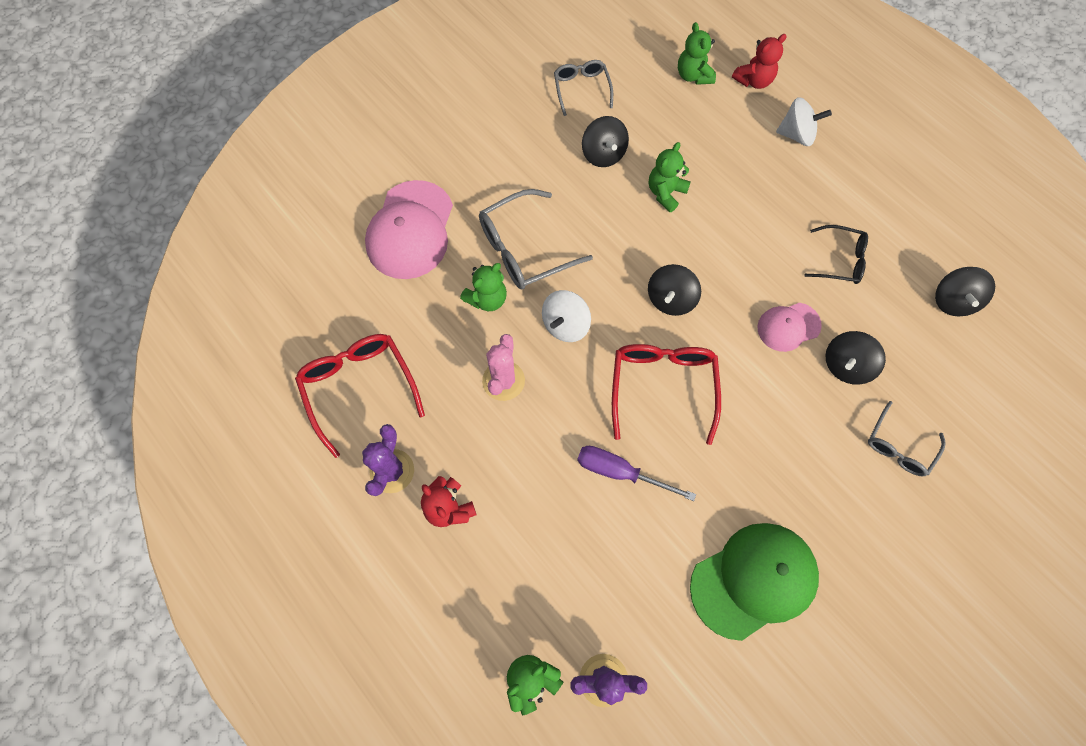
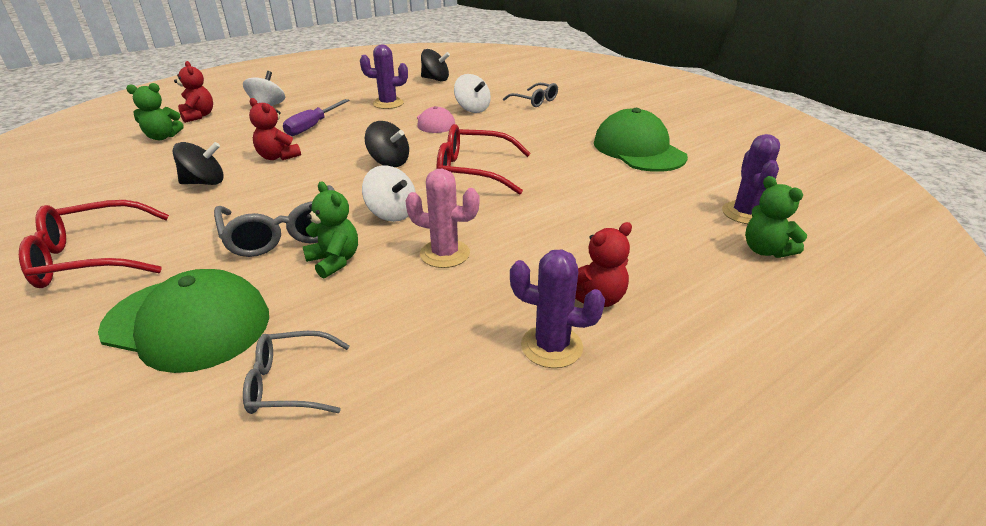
camera: 85 degrees left, 35 degrees down
red glasses [295,334,425,458] -> red glasses moved to [19,200,169,288]
pink cap [365,180,453,279] -> green cap [98,269,269,373]
grey glasses [554,60,613,116] -> grey glasses moved to [243,331,350,414]
purple screwdriver [577,446,696,501] -> purple screwdriver moved to [283,99,349,136]
green teddy bear [649,142,691,212] -> red teddy bear [249,98,301,160]
black glasses [805,225,868,284] -> purple cactus [360,44,408,109]
black spinning top [825,331,886,385] -> white spinning top [454,74,491,113]

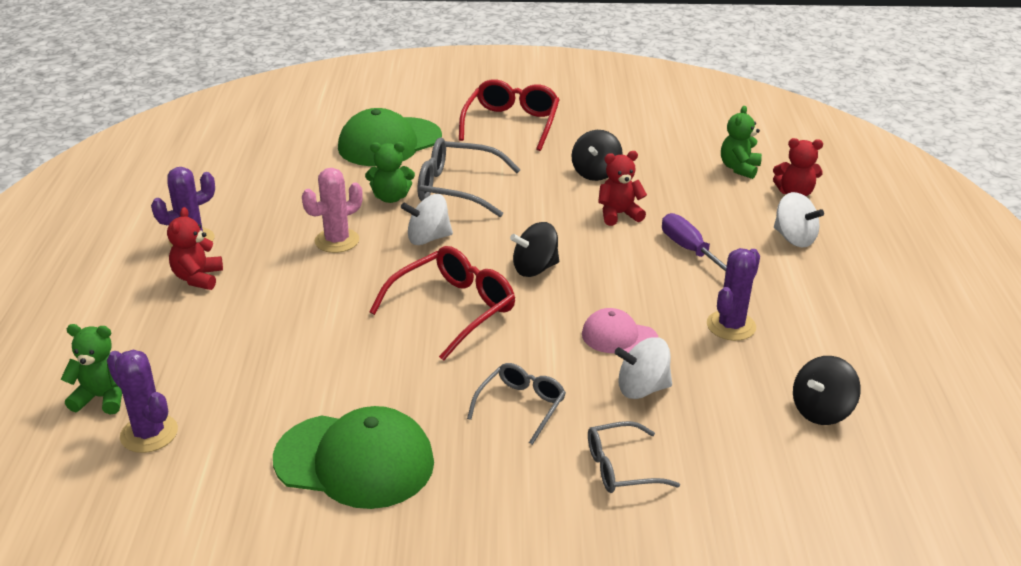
camera: 125 degrees right, 0 degrees up
grey glasses [243,331,350,414] -> grey glasses moved to [467,363,566,445]

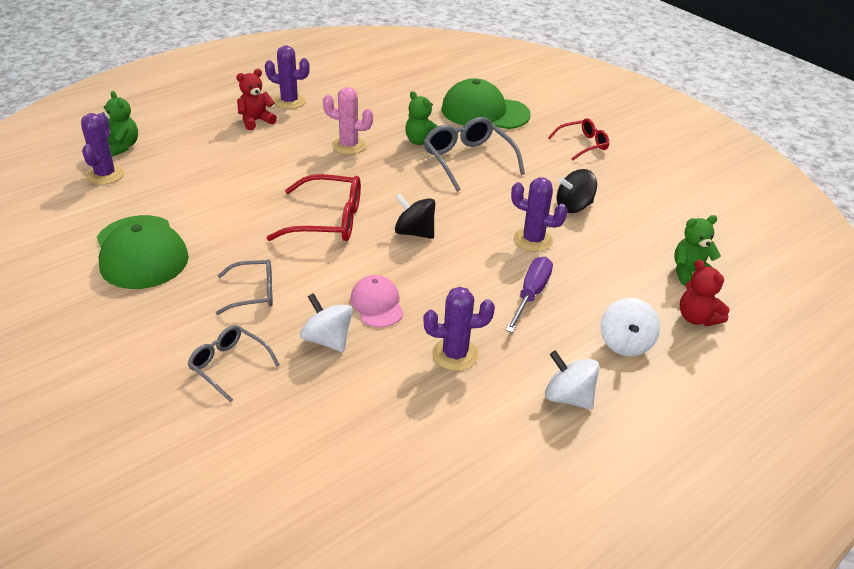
camera: 50 degrees right, 5 degrees up
white spinning top [401,194,453,245] -> white spinning top moved to [545,351,599,410]
red glasses [459,79,560,151] -> red glasses [548,118,609,161], size x0.62
red teddy bear [598,151,647,226] -> purple cactus [511,177,568,252]
black spinning top [793,356,861,425] -> none

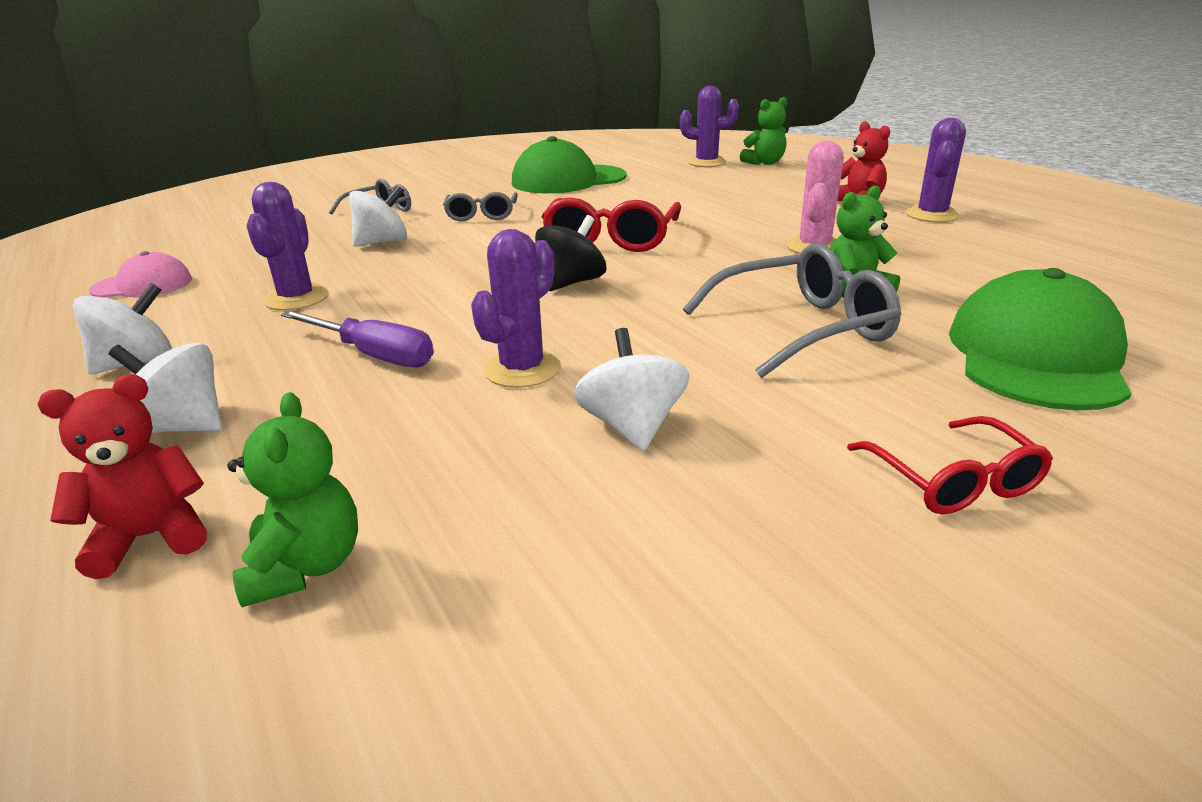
camera: 100 degrees right, 10 degrees down
pink cap [350,275,404,327] -> pink cap moved to [89,251,192,297]
black spinning top [557,169,597,213] -> white spinning top [574,328,690,451]

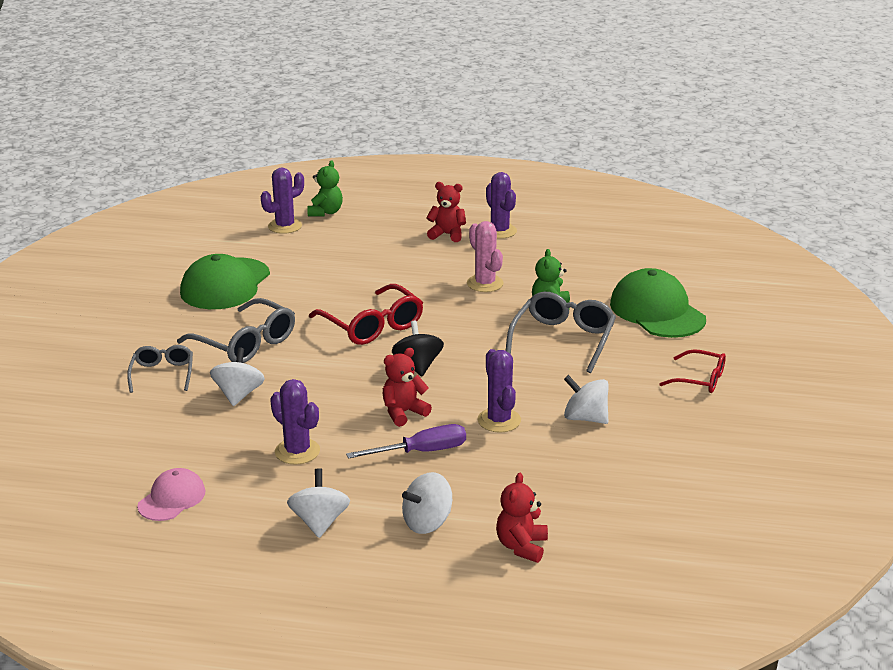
camera: 50 degrees left, 0 degrees up
green teddy bear [227,392,358,607] -> none
grey glasses [443,192,518,221] -> grey glasses [177,298,295,363], size x1.62
none -> red teddy bear [382,348,432,427]

